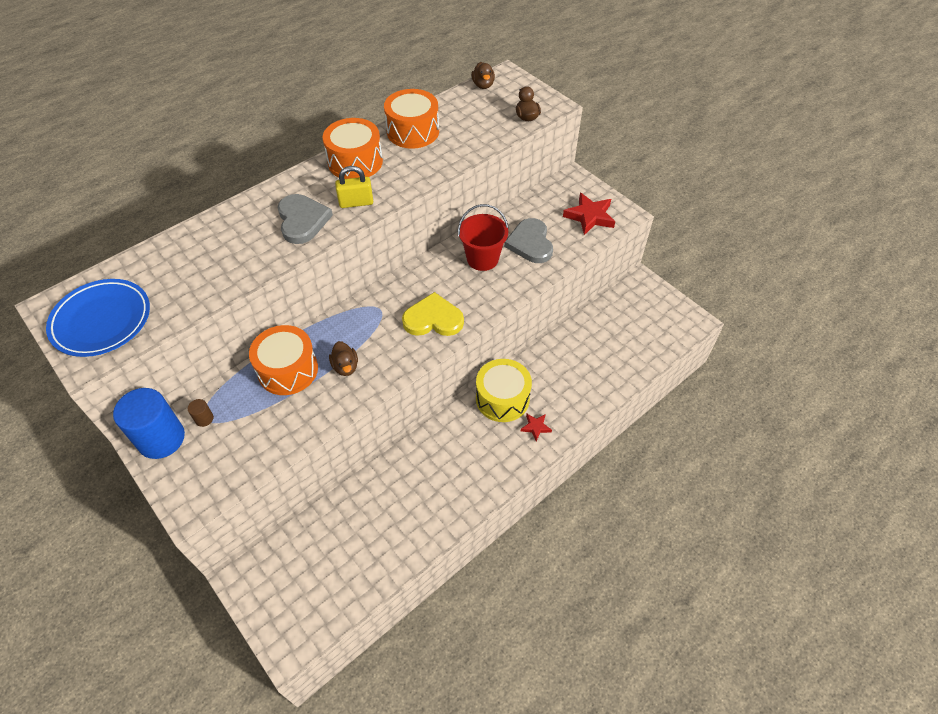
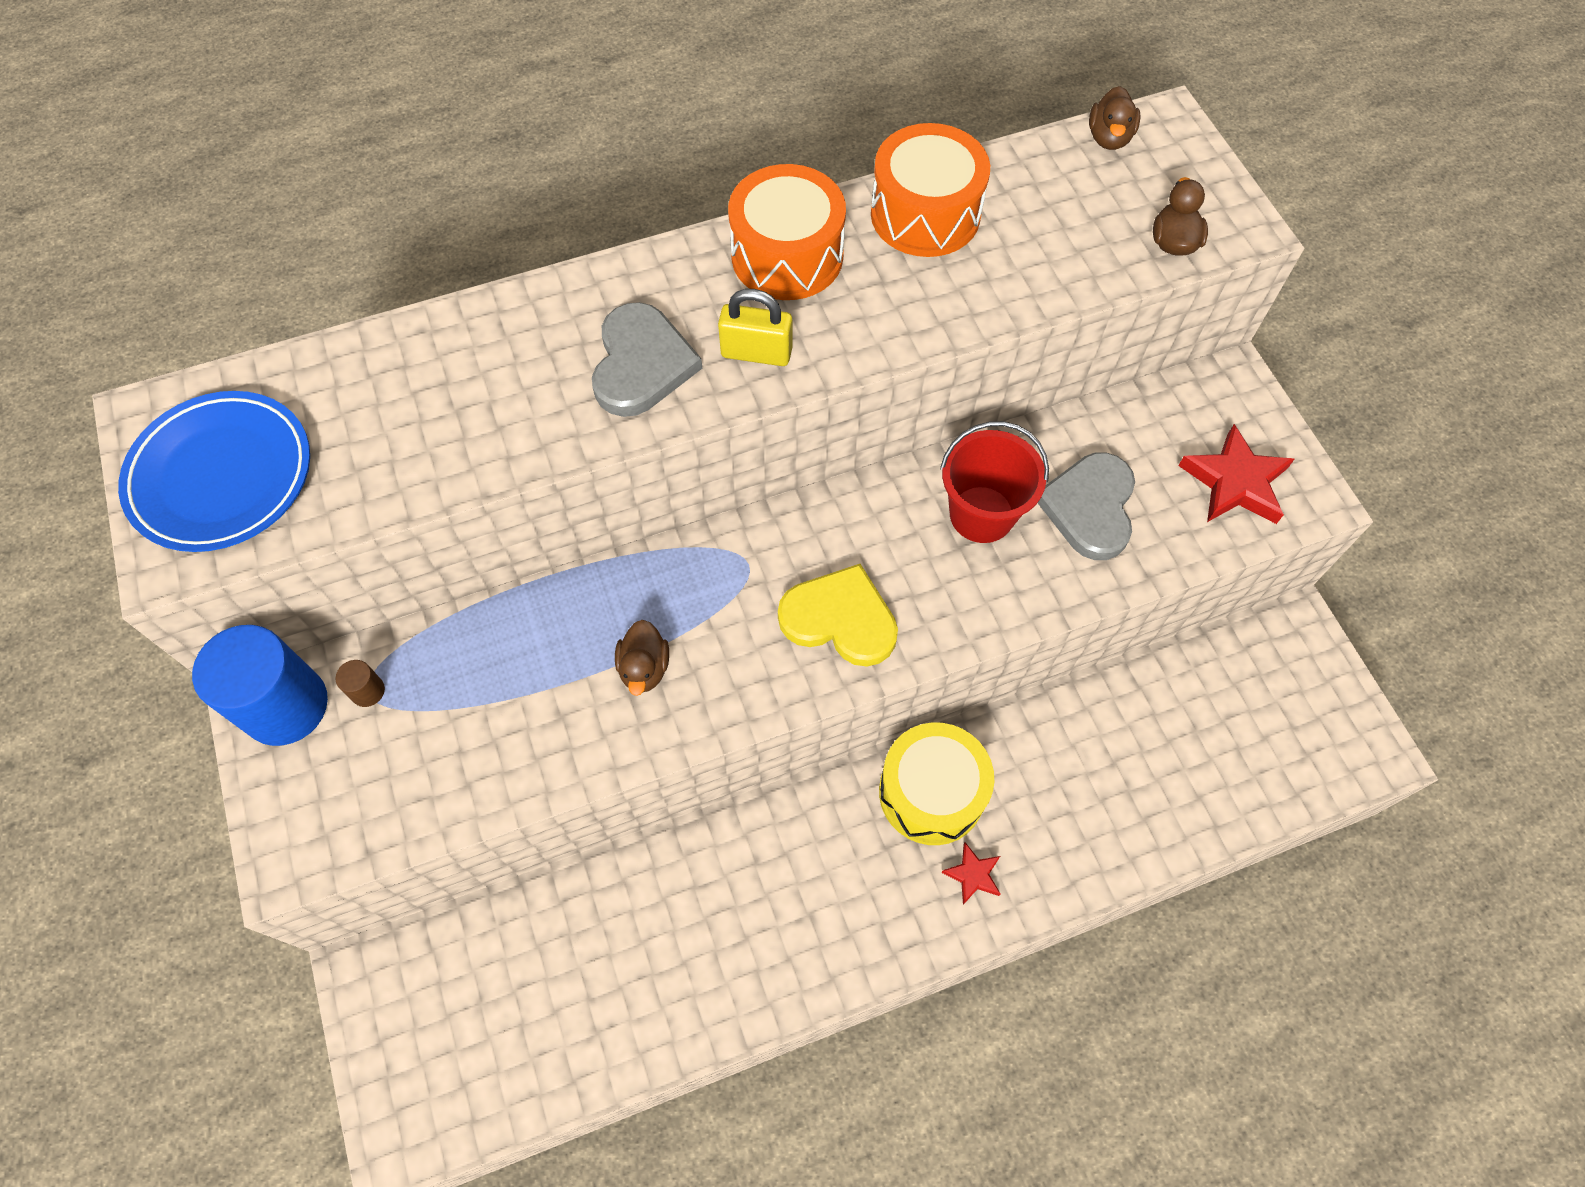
camera: 20 degrees right, 10 degrees up
orange drum [249,325,318,395] -> none

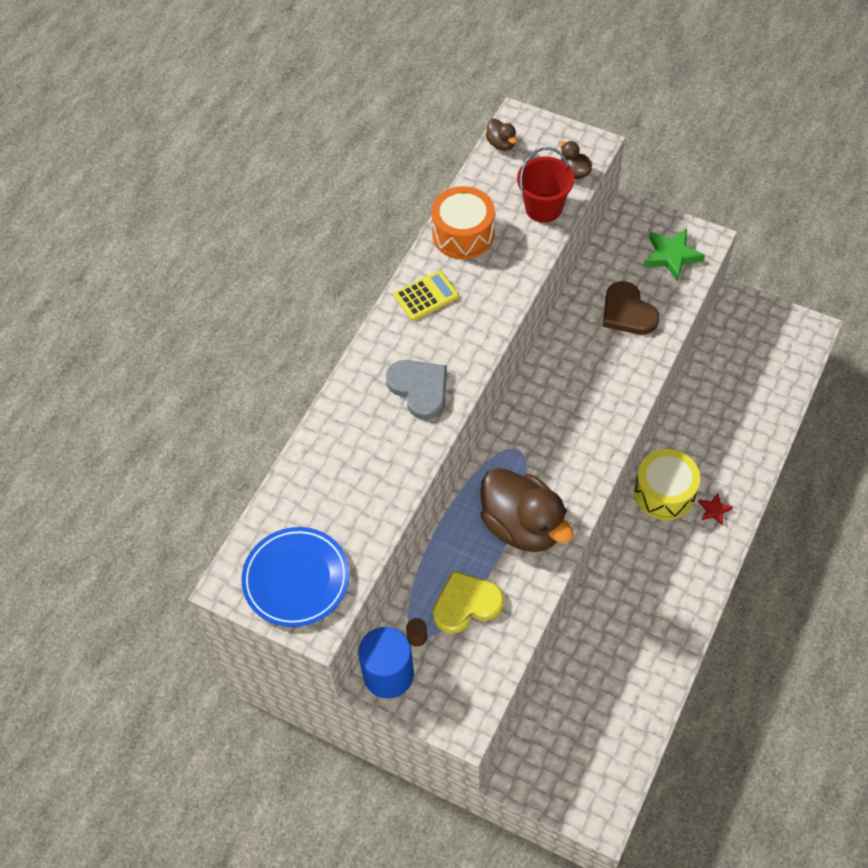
camera: 40 degrees left, 5 degrees down
brown duck [615,620,669,696] -> brown duck [480,468,573,552], size x2.35
yellow padlock [718,289,792,366] -> none
orange drum [728,164,846,300] -> yellow calculator [394,270,459,321]
yellow heart [778,564,898,666] -> yellow heart moved to [433,571,504,634]
red bucket [940,421,1049,543] -> red bucket moved to [517,147,574,223]
grey heart [1038,452,1135,560] -> brown heart [603,281,659,335]
red star [1178,424,1294,524] -> green star [644,229,705,281]

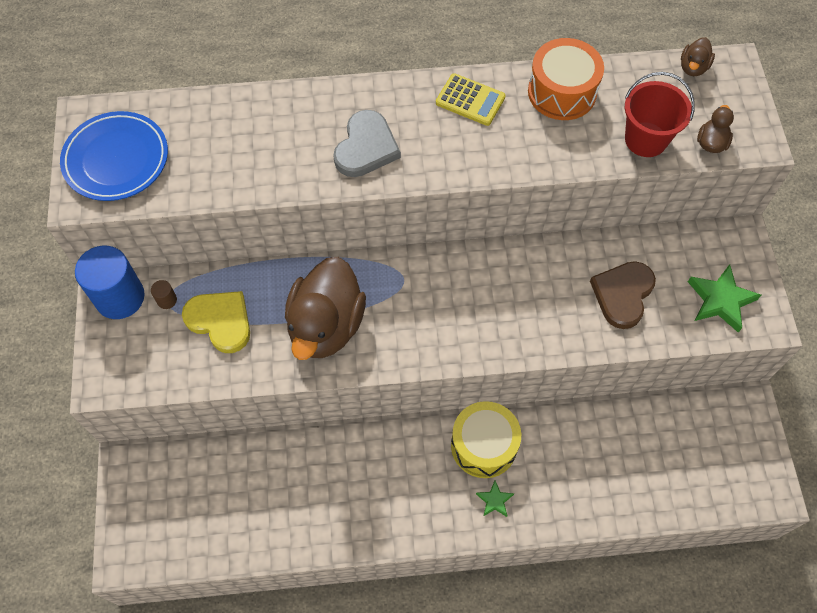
camera: 55 degrees right, 5 degrees up
red star [698,493,733,525] -> green star [476,481,514,517]

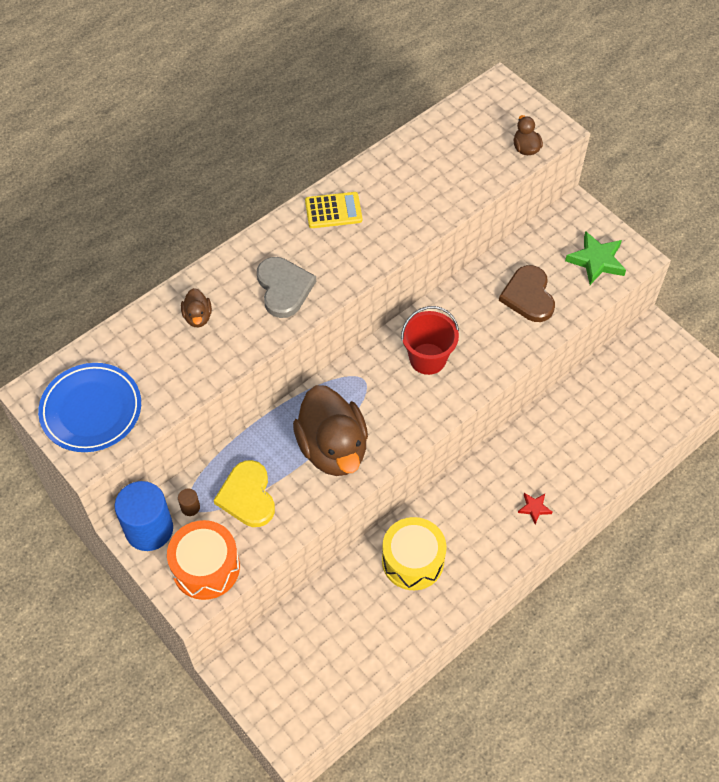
camera: 35 degrees left, 5 degrees down
yellow heart [182,291,250,353] -> yellow heart turned 105 degrees counterclockwise [214,460,275,527]
yellow drum [451,401,521,478] -> yellow drum moved to [382,517,446,590]
green star [476,481,514,517] -> red star [518,493,552,524]
orange drum [528,38,604,120] -> orange drum moved to [167,520,240,600]
red bucket [625,72,695,157] -> red bucket moved to [401,306,459,375]
brown duck [681,37,715,76] -> brown duck moved to [181,288,212,327]

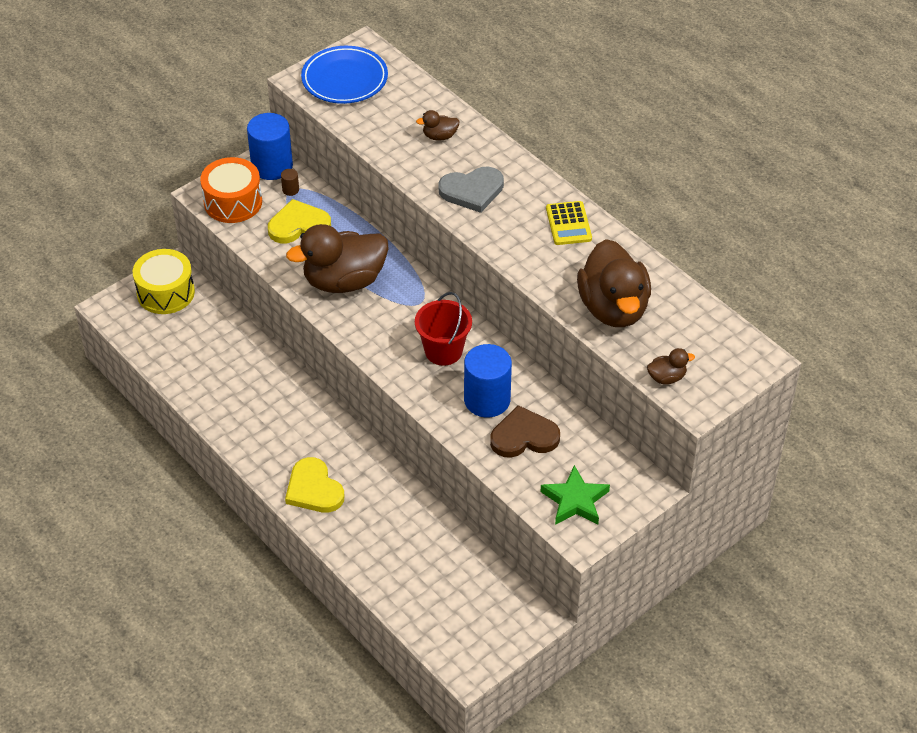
camera: 90 degrees right, 10 degrees down
yellow drum [382,517,446,590] -> yellow drum moved to [133,249,195,314]
red star [518,493,552,524] -> yellow heart [285,457,345,513]
none -> blue cylinder [464,344,512,417]
none -> brown duck [577,239,651,327]

